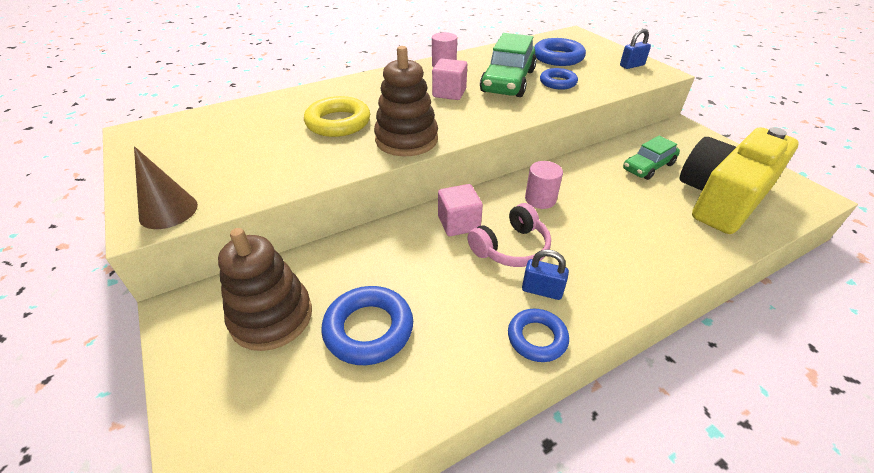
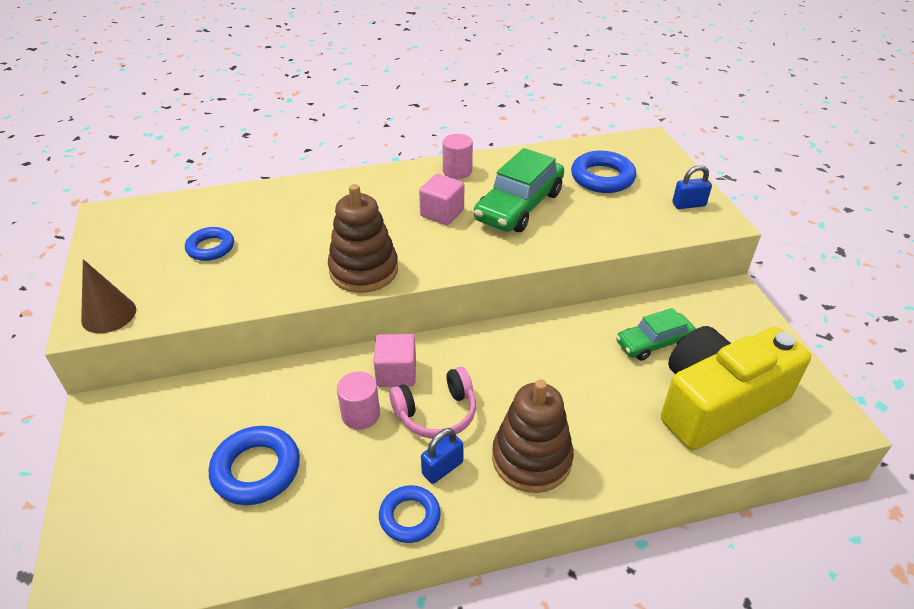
camera: 15 degrees right, 0 degrees up
brown stacking toy [218,228,312,351] -> brown stacking toy moved to [492,379,574,493]
yellow ring [304,96,370,137] -> none
blue padlock [522,249,569,300] -> blue padlock turned 75 degrees counterclockwise [421,428,463,484]
pink cylinder [525,161,563,209] -> pink cylinder moved to [337,372,380,430]
blue ring [540,68,578,90] -> blue ring moved to [185,227,234,261]

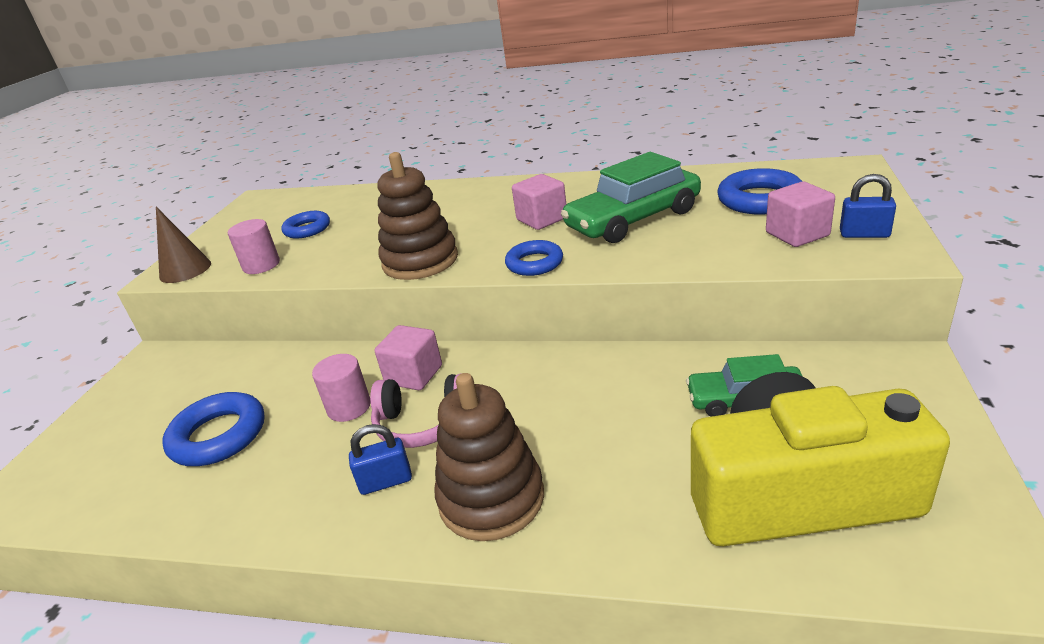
camera: 30 degrees right, 10 degrees down
blue ring [379,485,441,543] -> blue ring moved to [505,240,563,276]
pink cylinder [442,134,473,179] -> pink cylinder moved to [228,219,280,274]
none -> pink cube [766,182,835,247]

